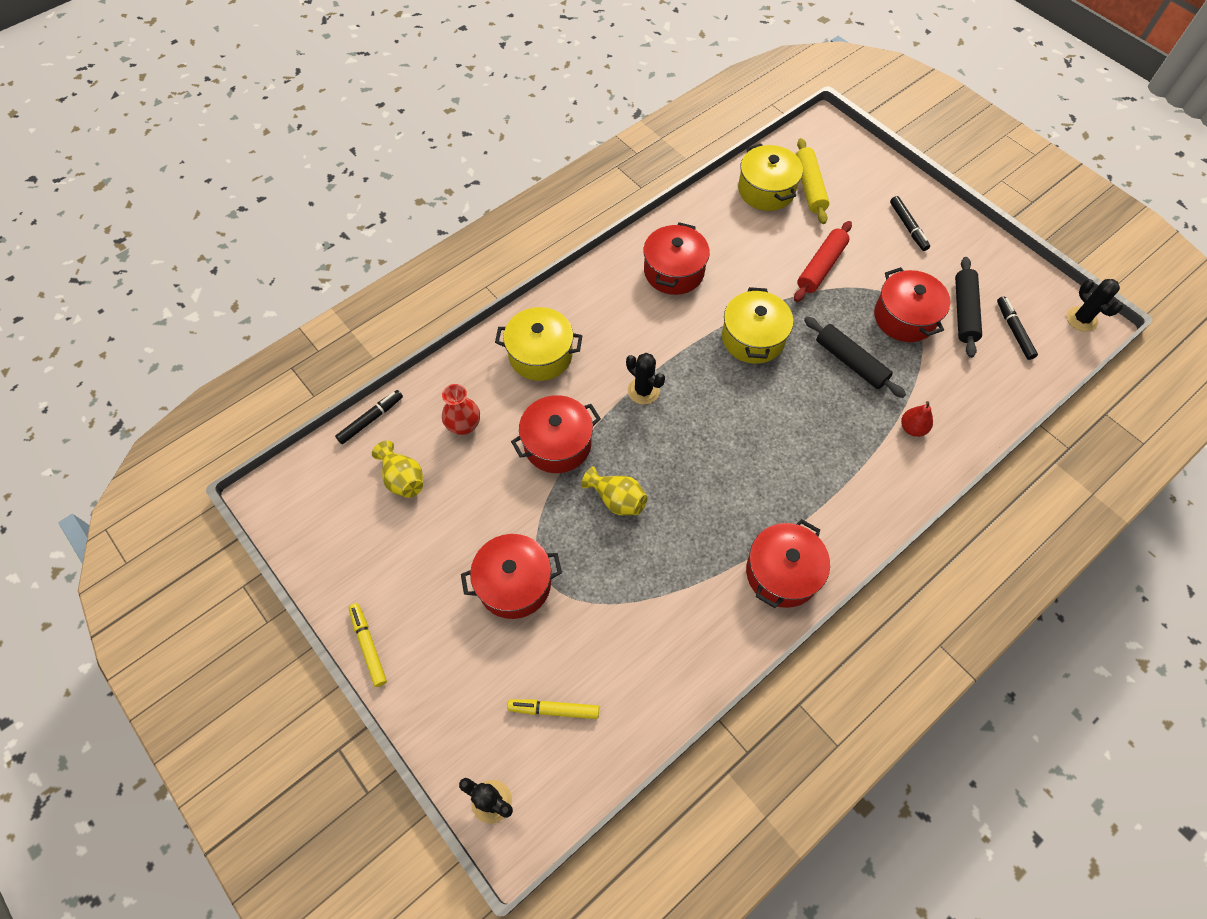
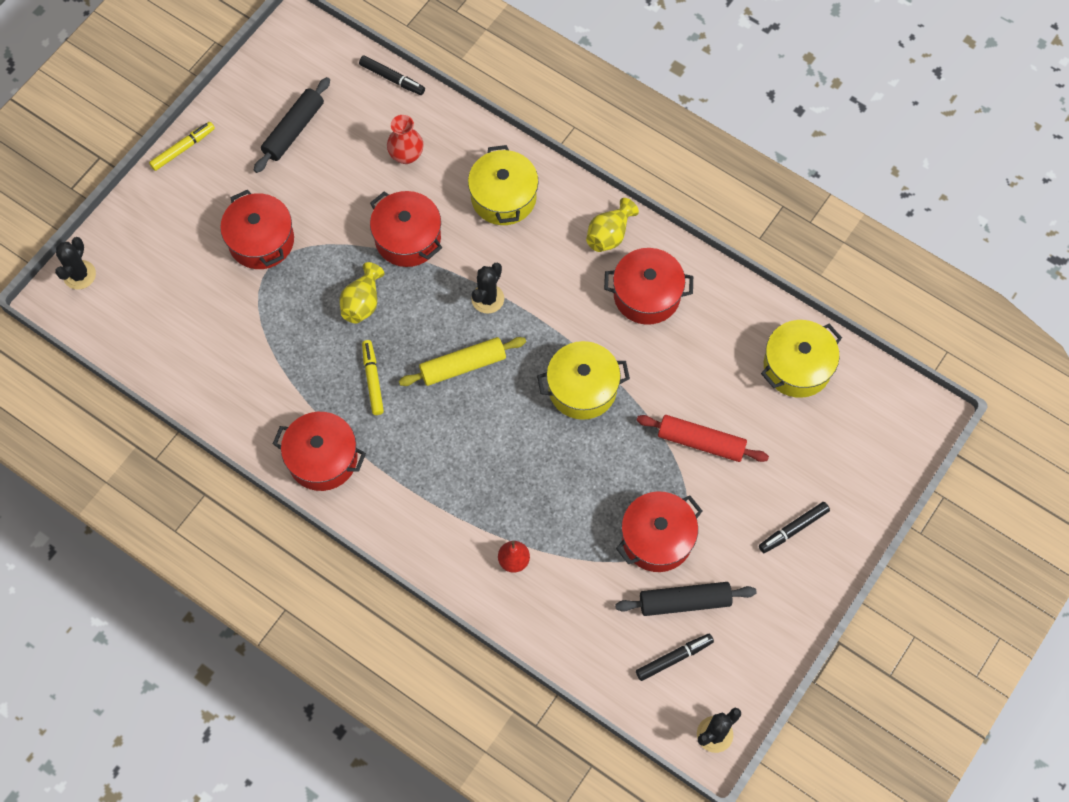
camera: 75 degrees right, 5 degrees up
yellow vase [372,440,423,498] -> yellow vase moved to [586,198,639,252]
yellow marker [507,699,599,719] -> yellow marker moved to [362,340,384,415]
yellow rolling pin [796,138,829,224] -> yellow rolling pin moved to [399,337,526,386]
black rolling pin [804,317,906,398] -> black rolling pin moved to [254,77,330,173]

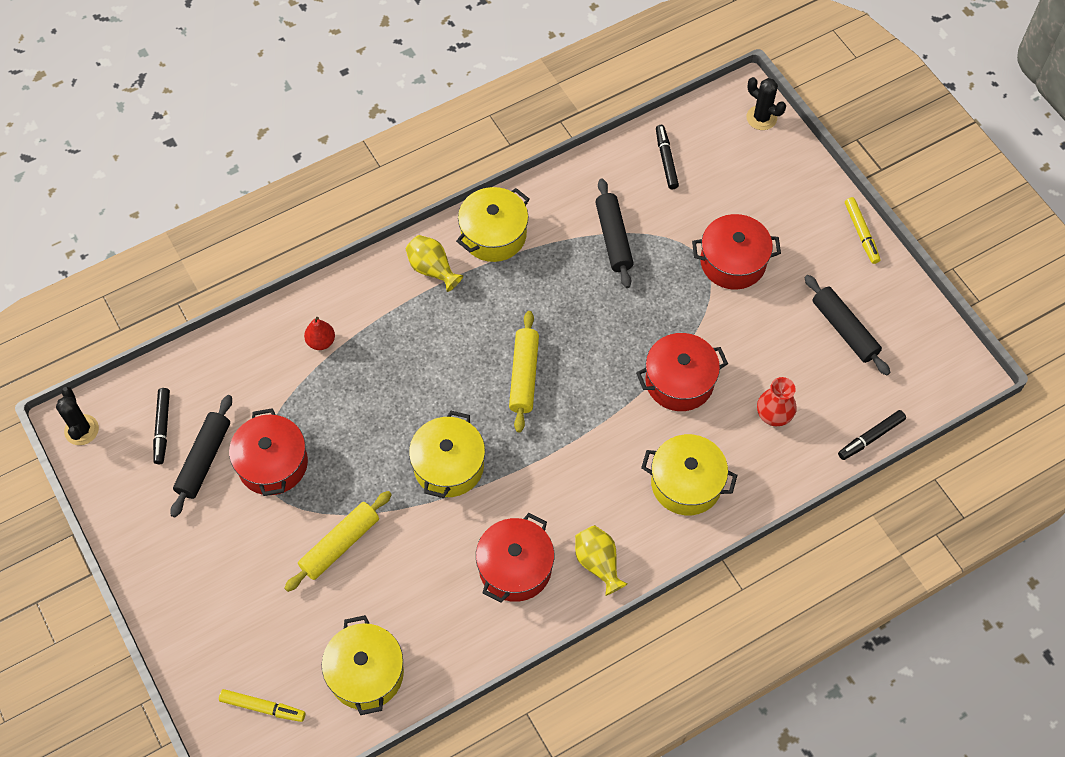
camera: 115 degrees right, 5 degrees down
red pot [273,412,366,491] -> yellow pot [456,187,529,262]
yellow vase [340,262,384,323] -> yellow vase moved to [406,235,463,292]
yellow marker [362,340,384,415] -> yellow marker moved to [219,689,305,722]
black cactus [471,263,504,314] -> none
red rolling pin [636,415,769,462] -> yellow rolling pin [285,491,392,592]
black marker [759,502,830,553] -> black marker moved to [656,125,679,189]
none -> black rolling pin [595,178,634,288]

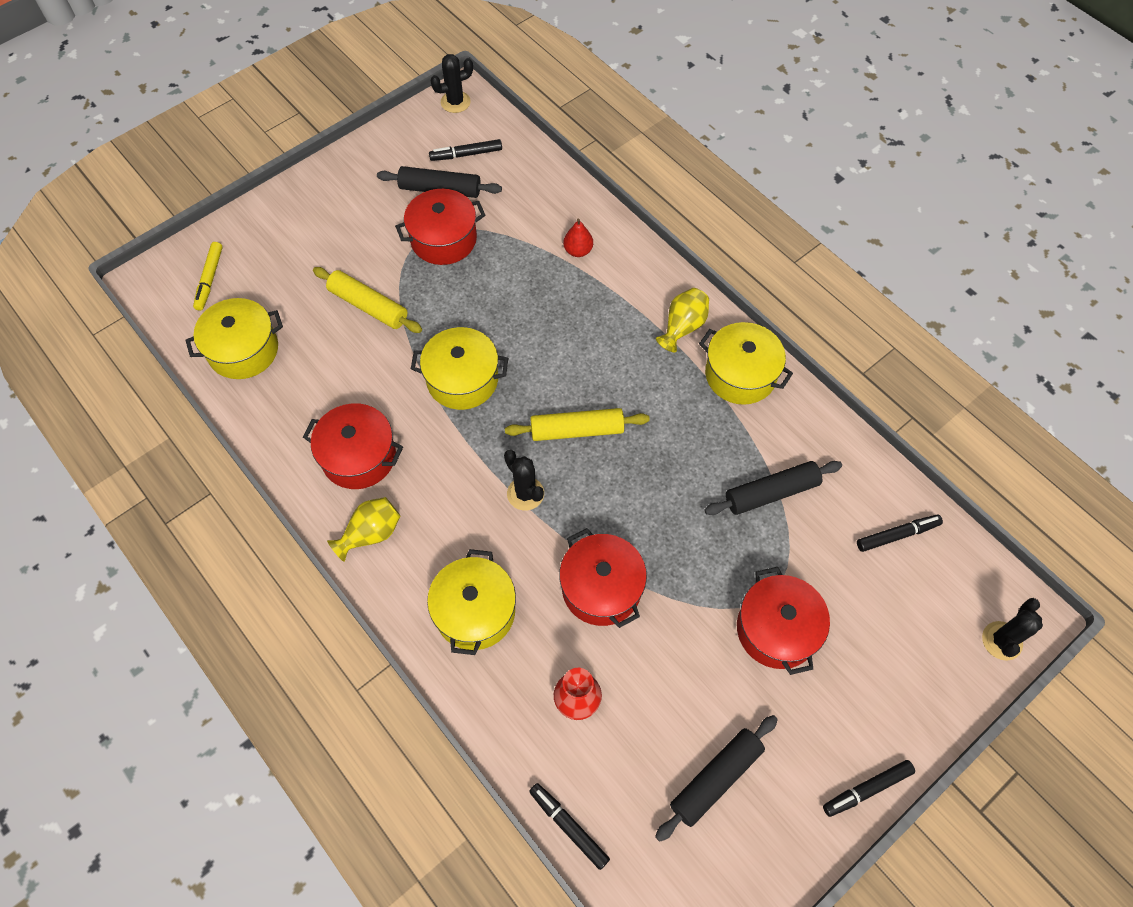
camera: 80 degrees right, 0 degrees up
yellow marker [845,197,880,264] -> black marker [823,760,915,817]
none -> black cactus [504,450,544,510]

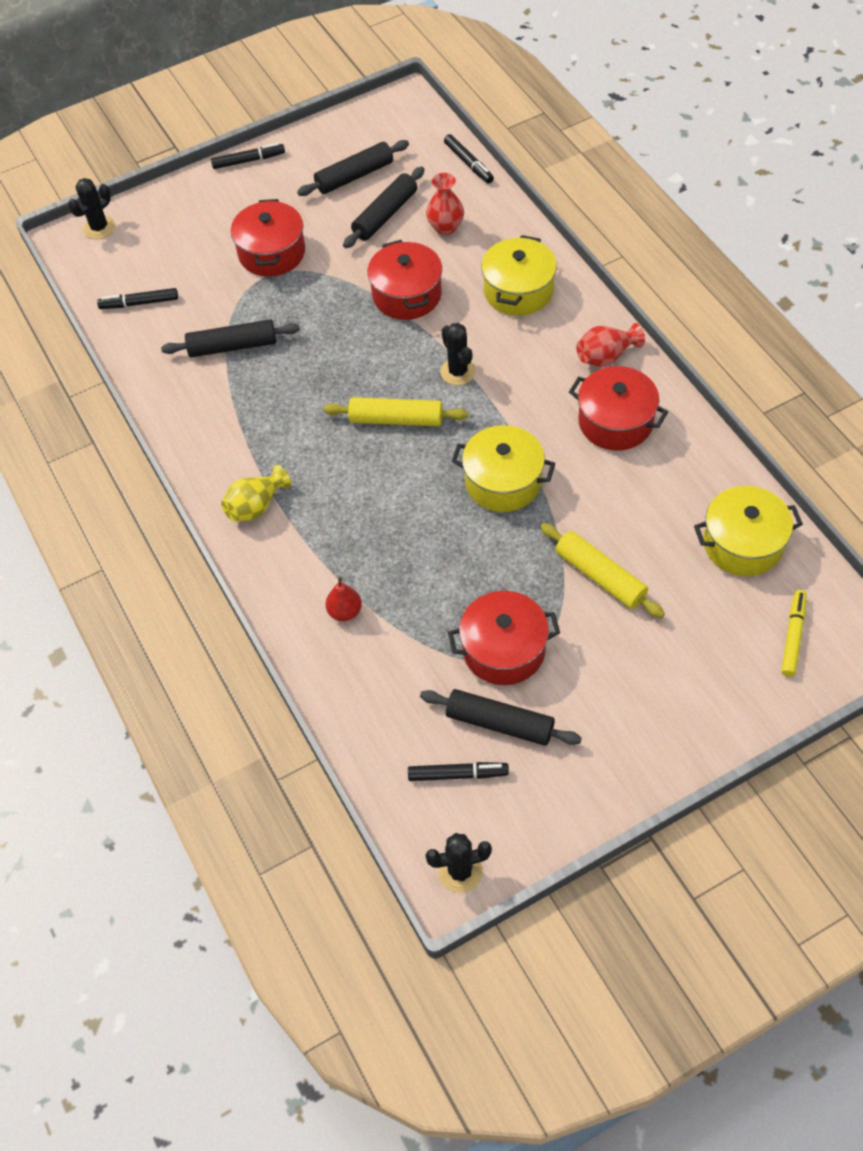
camera: 165 degrees left, 5 degrees down
yellow vase [327,497,400,562] -> red vase [576,323,645,367]
yellow pot [699,322,793,405] -> none
none -> black rolling pin [343,167,425,248]

